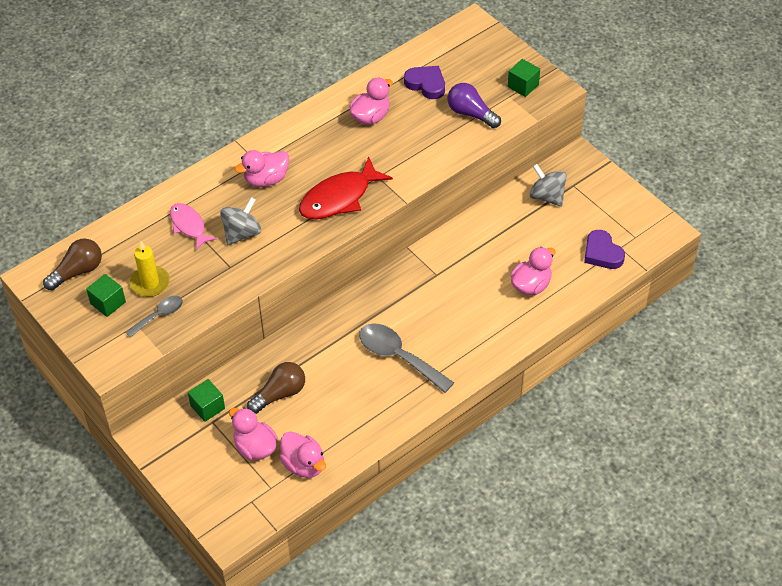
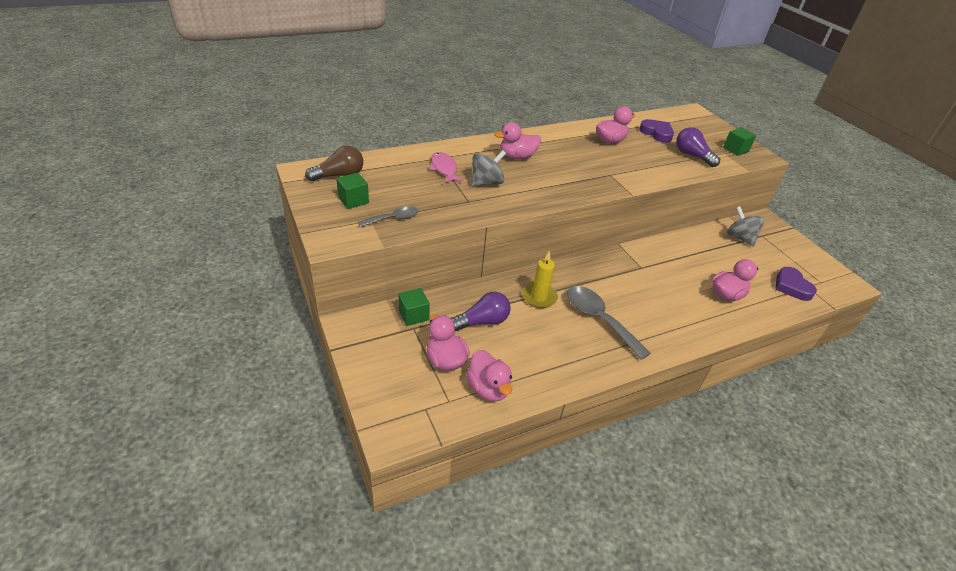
camera: 10 degrees right, 10 degrees down
yellow candle [130,241,170,297] -> yellow candle moved to [522,251,558,308]
brown light bulb [247,362,305,414] -> purple light bulb [451,292,511,331]
red fish [299,157,393,219] -> none

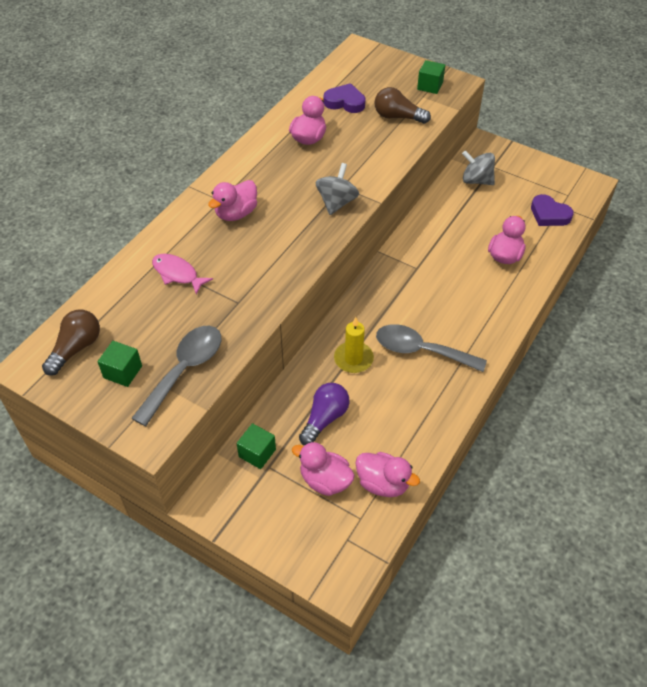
camera: 30 degrees left, 10 degrees up
grey spoon [358,206,418,227] -> grey spoon [131,326,221,426], size x1.75
grey spinning top [471,150,506,187] -> grey spinning top moved to [316,163,359,215]
purple light bulb [676,127,720,167] -> brown light bulb [375,87,431,124]

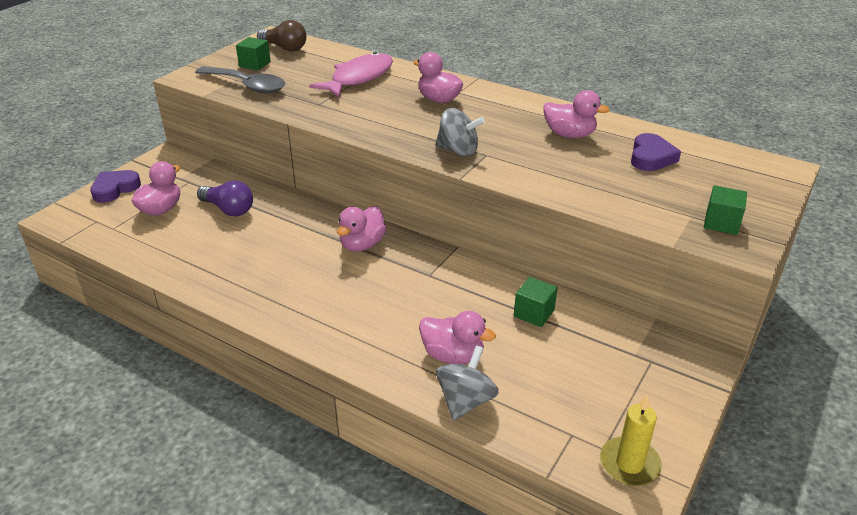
camera: 90 degrees right, 15 degrees down
pink fish [152,254,213,295] -> pink fish [309,52,393,97], size x1.61
green cube [237,423,276,469] -> green cube moved to [514,277,557,327]
yellow candle [334,317,374,373] -> yellow candle moved to [600,395,662,486]
pink duck [355,452,420,497] -> pink duck moved to [337,206,387,252]
brown light bulb [375,87,431,124] -> none
grey spoon [376,324,487,372] -> none
grey spinning top [462,150,495,185] -> grey spinning top moved to [436,345,499,421]
purple heart [531,194,574,226] -> purple heart moved to [90,170,141,203]

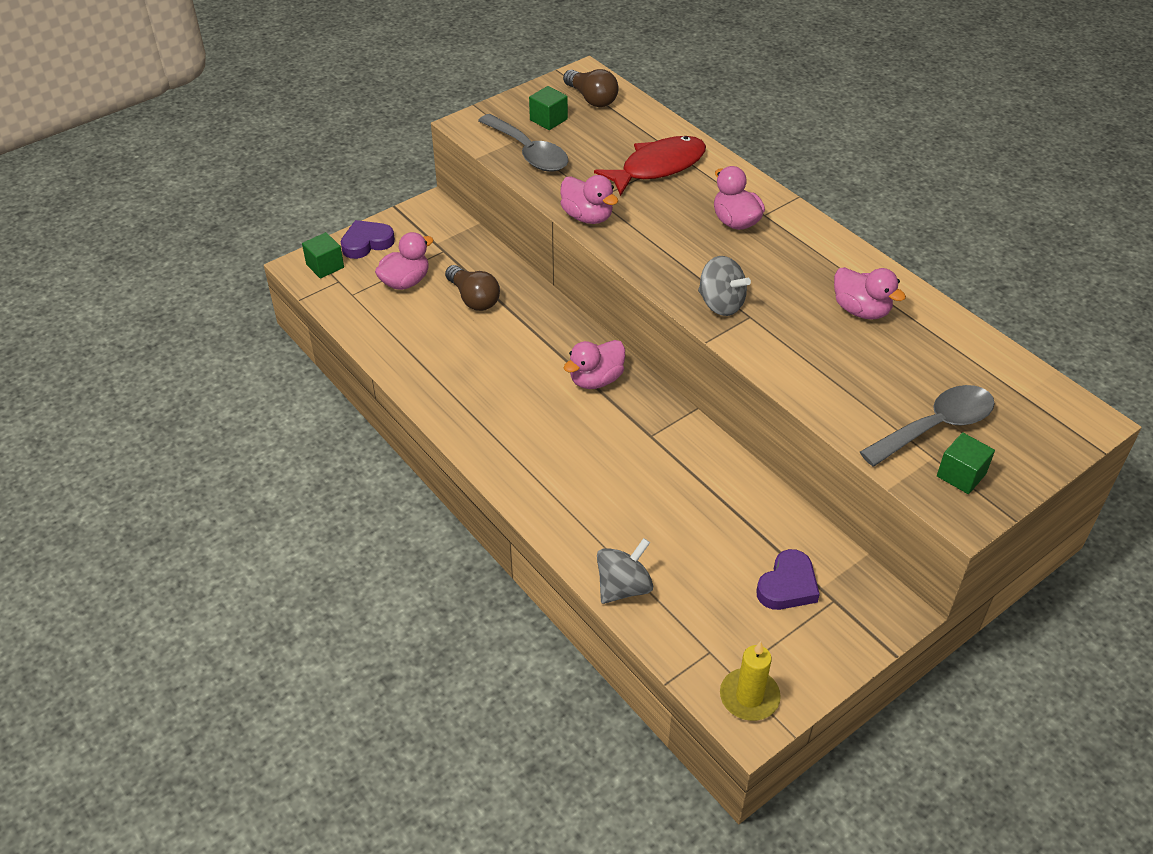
camera: 20 degrees right, 10 degrees up
purple light bulb [197,180,253,216] -> brown light bulb [445,265,500,311]
pink fish [309,52,393,97] -> red fish [594,136,706,196]
pink duck [419,311,496,364] -> pink duck moved to [560,175,618,224]
green cube [514,277,557,327] -> green cube moved to [302,232,344,279]
purple heart [631,133,681,171] -> purple heart moved to [756,549,820,610]
none -> grey spoon [860,385,995,467]

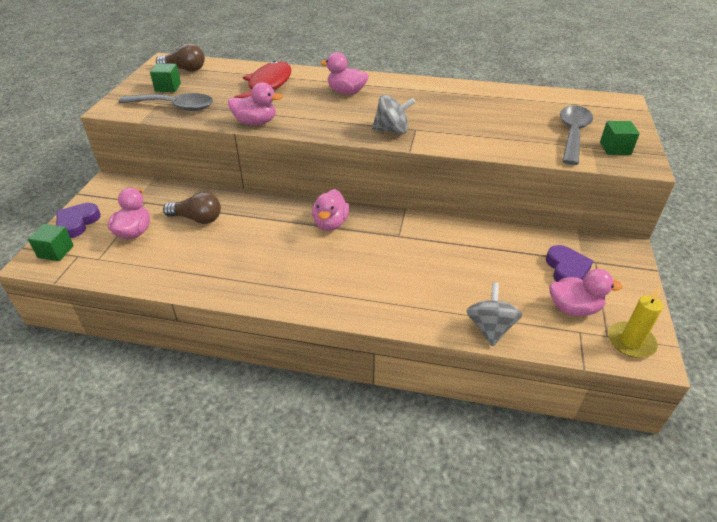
camera: 40 degrees left, 5 degrees down
pink duck [834,267,906,320] -> pink duck moved to [550,269,622,316]

